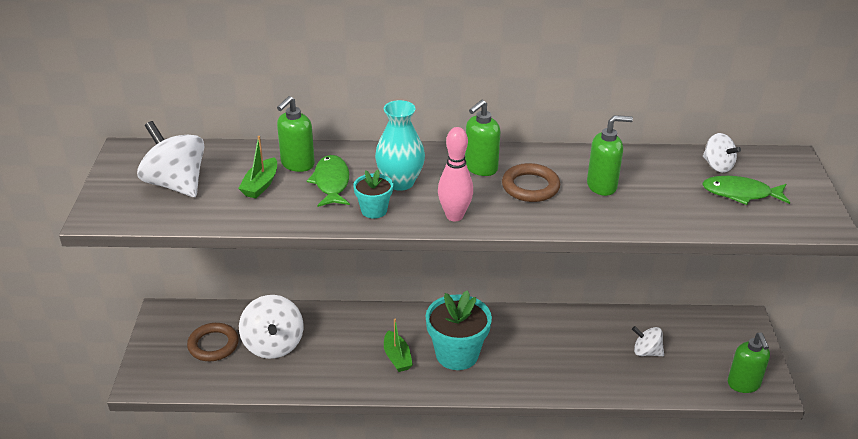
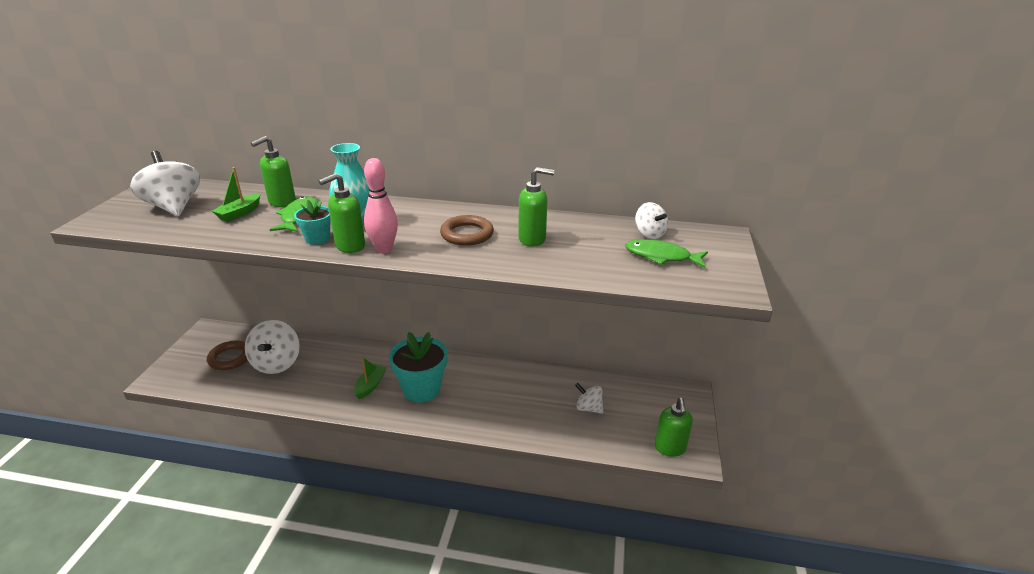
camera: 10 degrees right, 5 degrees down
green boat [384,319,413,372] -> green boat turned 150 degrees counterclockwise [354,357,387,399]
green soap dispenser [465,100,500,176] -> green soap dispenser moved to [319,173,365,253]

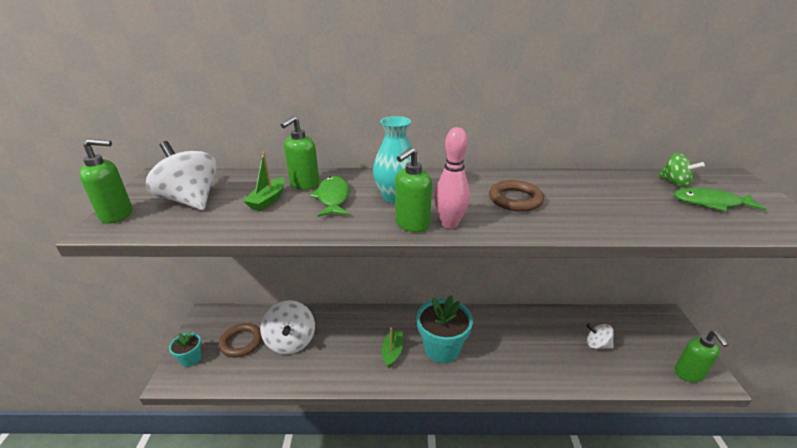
camera: 10 degrees left, 0 degrees up
turquoise flower pot [294,200,331,245] -> turquoise flower pot moved to [169,331,201,367]
green soap dispenser [518,167,555,247] -> green soap dispenser moved to [79,139,133,224]
white spinning top [635,202,668,239] -> green spinning top [658,153,705,187]

